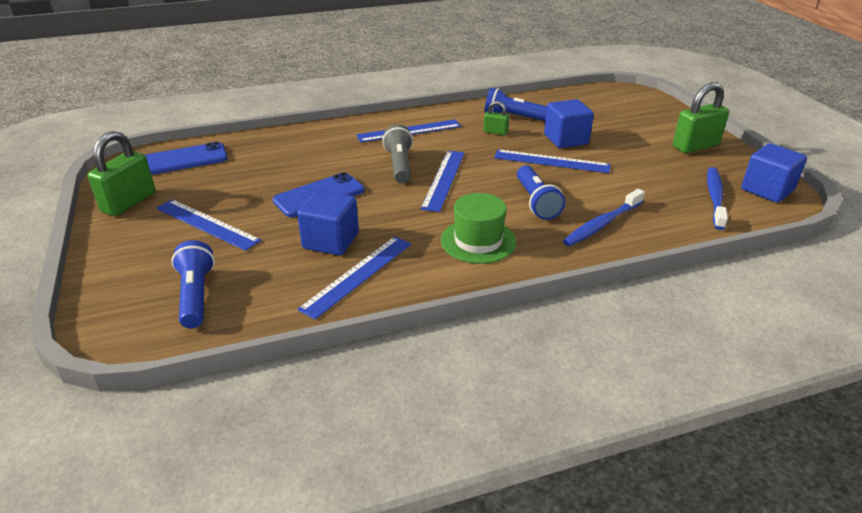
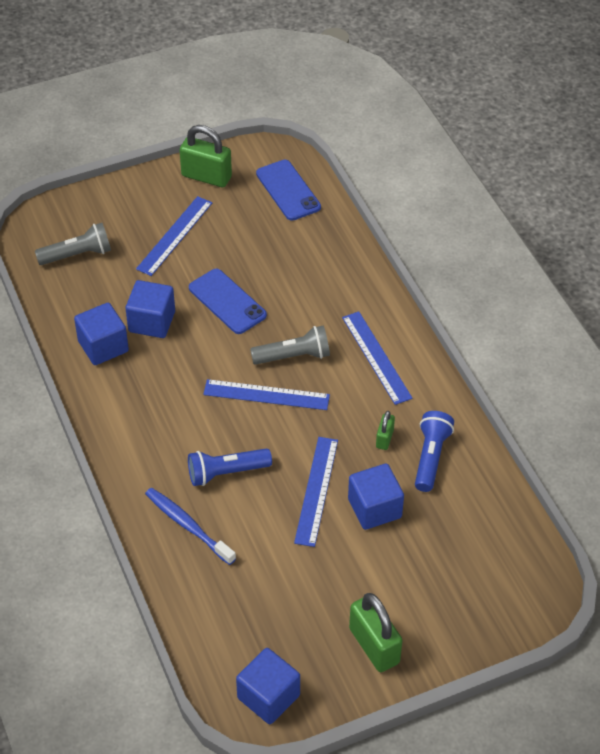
camera: 85 degrees right, 15 degrees up
blue flashlight [171,240,215,328] -> grey flashlight [35,223,111,265]
blue ruler [297,236,411,319] -> blue cube [74,303,129,365]
green hat [441,193,516,264] -> none
blue toothbrush [707,167,728,230] -> none

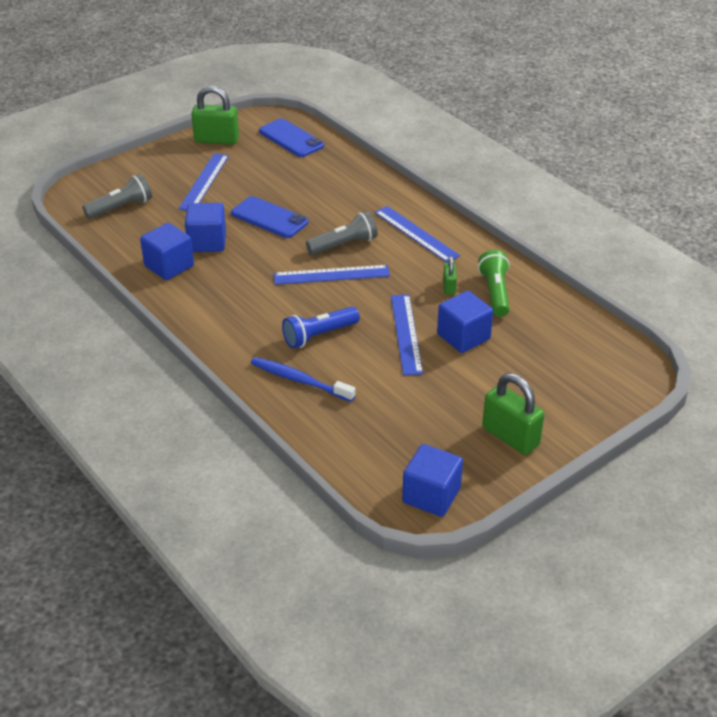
camera: 15 degrees left, 10 degrees down
blue flashlight [415,411,454,492] -> green flashlight [478,250,510,317]

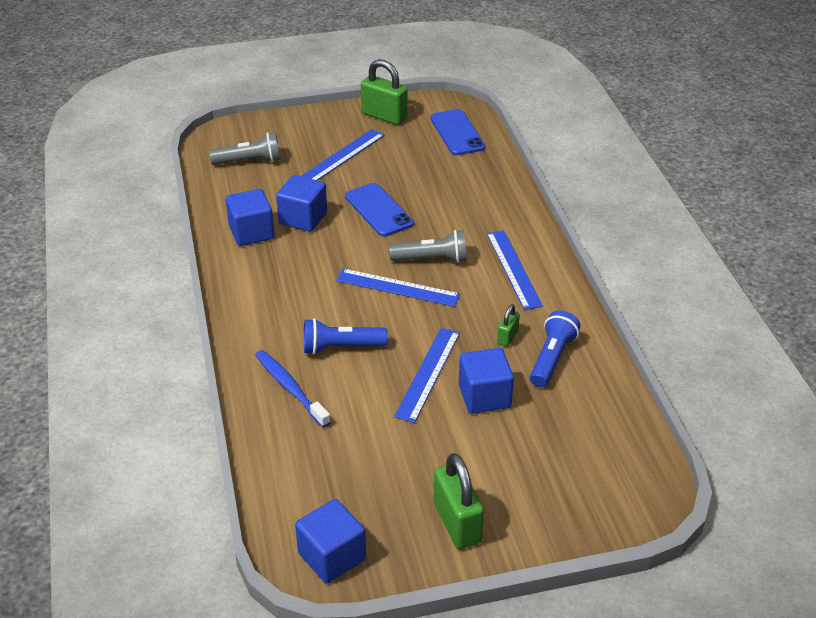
camera: 25 degrees right, 0 degrees up
green flashlight [478,250,510,317] -> blue flashlight [530,310,580,387]

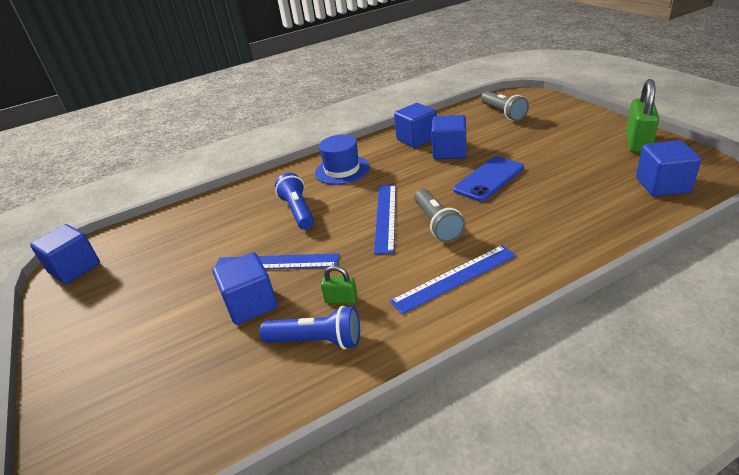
camera: 80 degrees right, 5 degrees down
blue toothbrush [255,350,331,428] -> none
blue ruler [301,129,385,181] -> none
blue phone [431,109,486,155] -> blue cube [636,140,701,196]
green padlock [434,453,484,549] -> none
none -> blue hat [315,134,370,185]

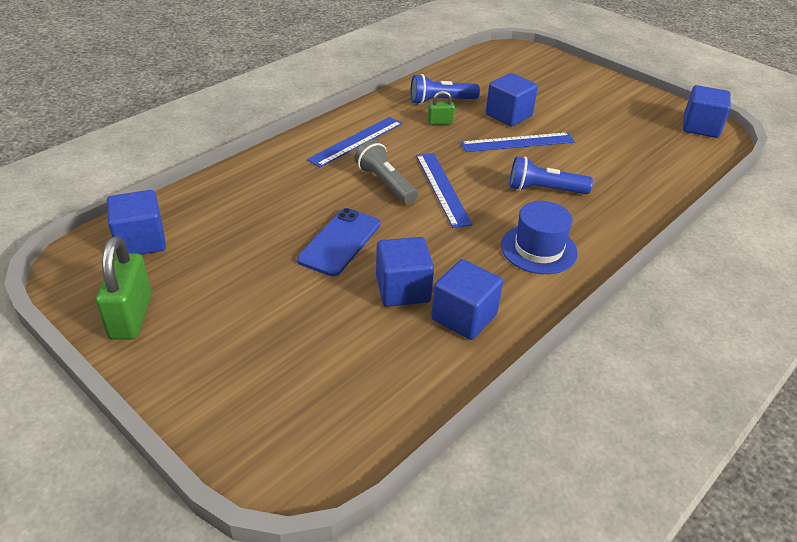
camera: 155 degrees right, 5 degrees up
blue flashlight [275,173,314,230] -> blue flashlight turned 135 degrees clockwise [509,156,593,194]
grey flashlight [481,91,529,121] -> none

